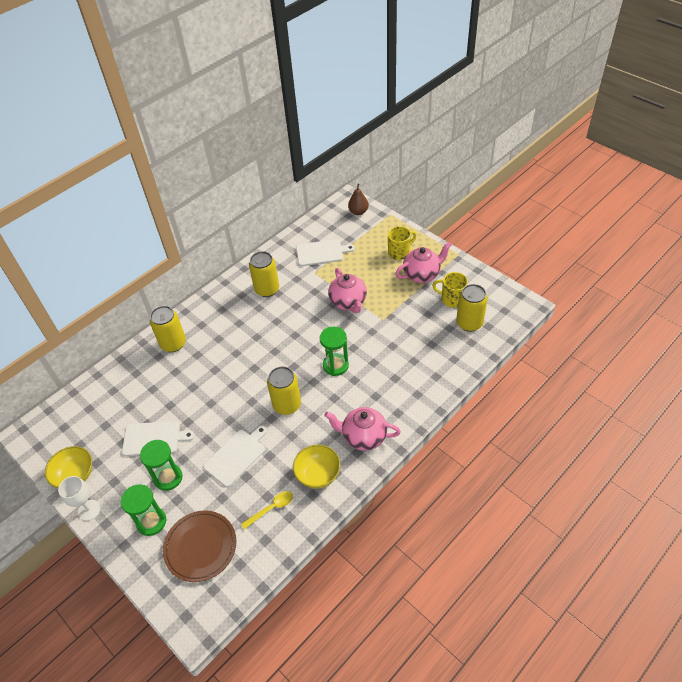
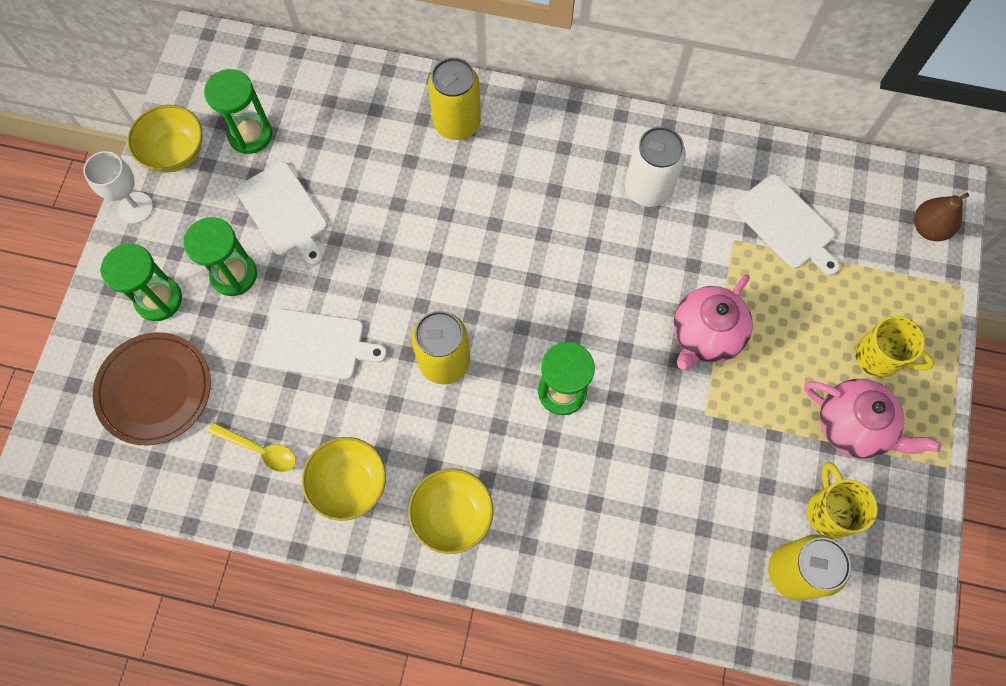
camera: 55 degrees right, 20 degrees up
yellow can [249,251,279,297] -> white can [625,127,686,207]
pink teapot [324,407,401,451] -> yellow bowl [408,468,493,554]
none -> green hourglass [204,69,272,154]

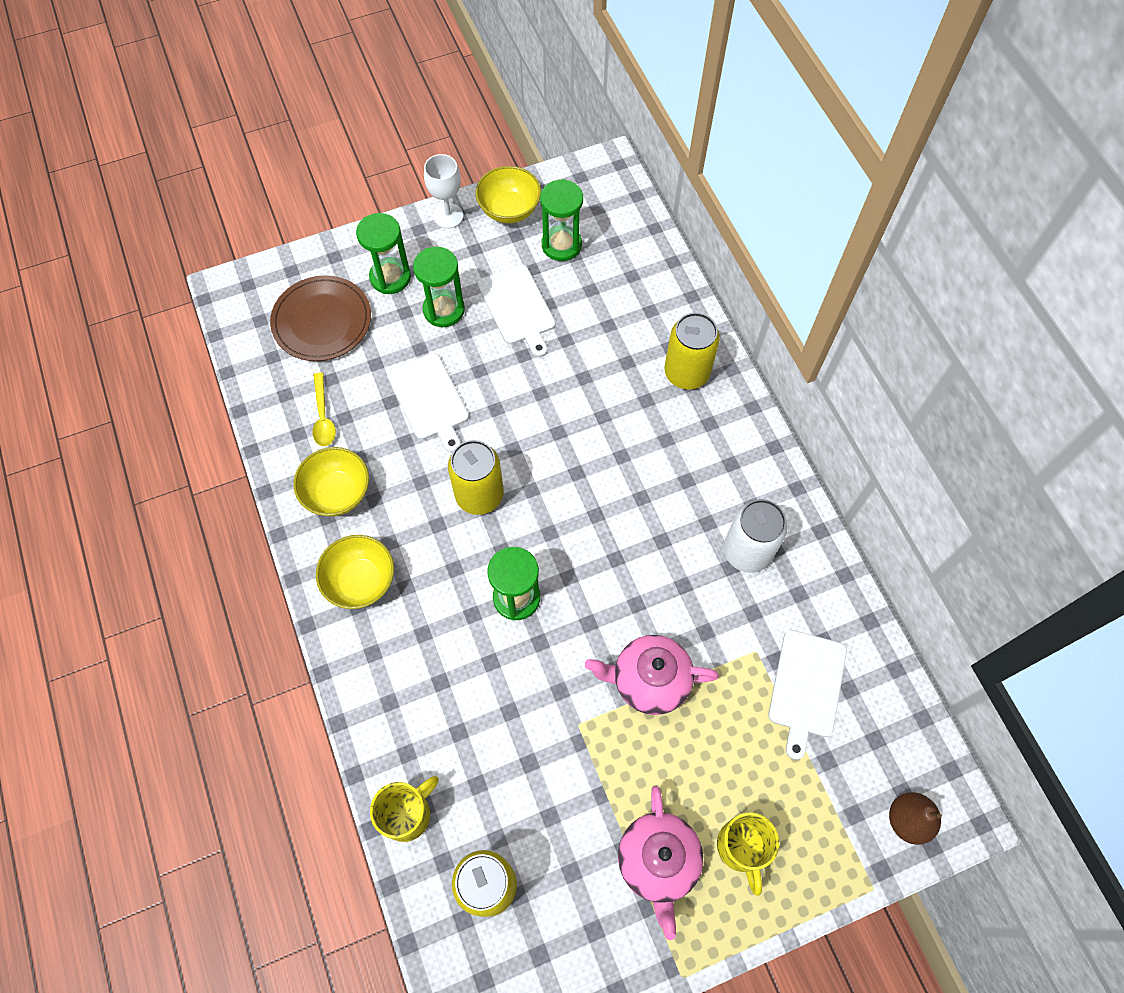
camera: 55 degrees right, 5 degrees down
white cutting board [236,161,328,265] -> white cutting board turned 45 degrees counterclockwise [478,264,555,357]
yellow mug [807,463,878,539] -> yellow mug moved to [370,776,439,842]

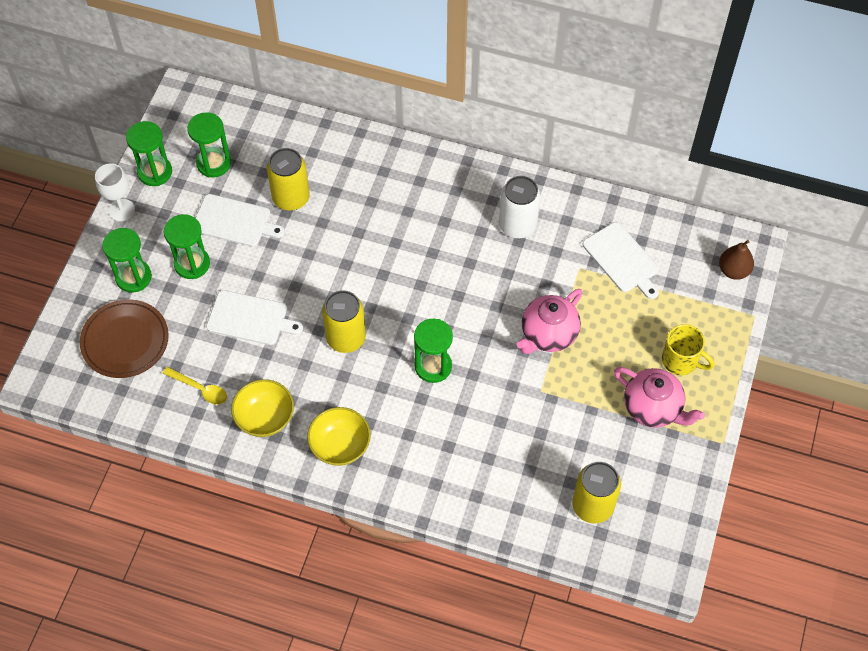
camera: 50 degrees left, 5 degrees down
yellow mug [370,776,439,842] -> none
yellow bowl [475,166,541,223] -> green hourglass [126,121,172,186]
yellow can [664,313,720,390] -> yellow can moved to [267,148,310,211]

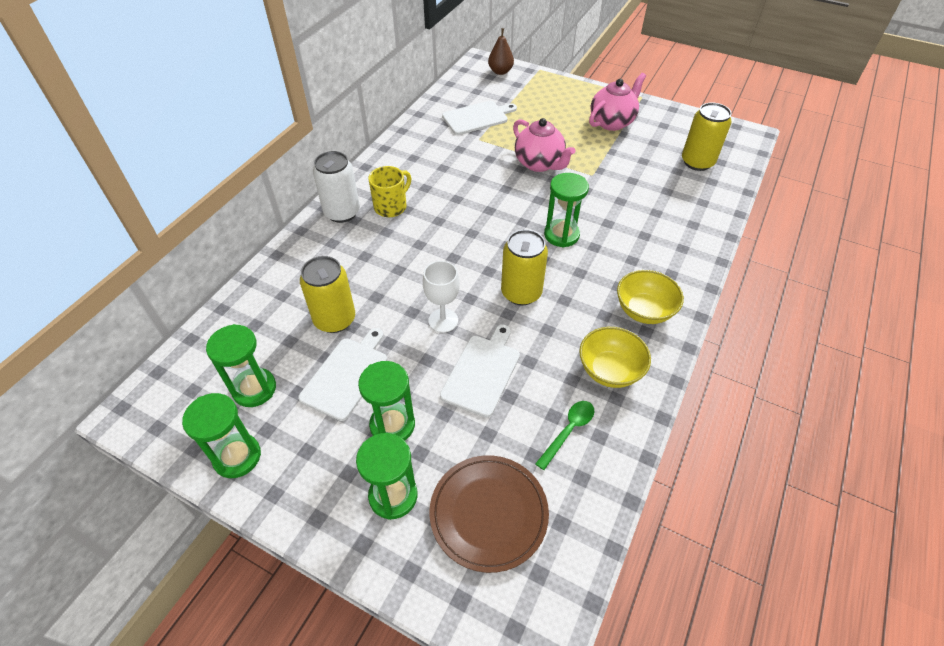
camera: 80 degrees left, 10 degrees down
white goblet [95,163,135,222] -> white goblet moved to [423,261,460,333]
yellow spoon [163,367,227,405] -> green spoon [535,401,594,470]
white can [499,176,540,238] -> white can moved to [313,151,360,223]
yellow mug [662,324,715,375] -> yellow mug moved to [368,166,411,217]

